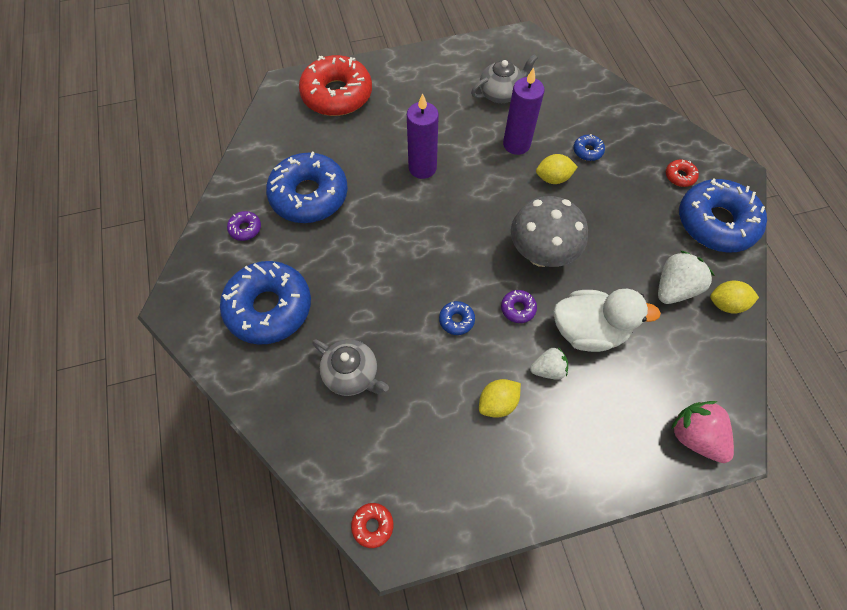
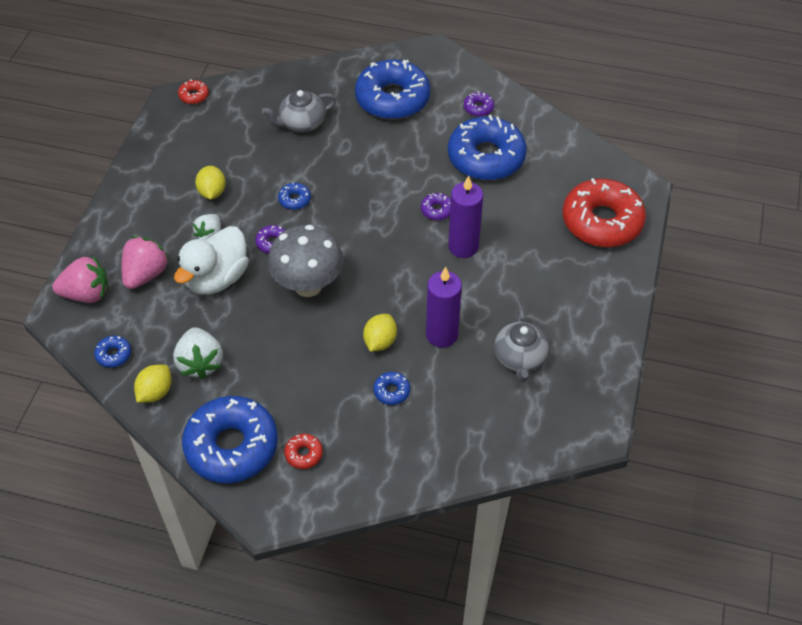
camera: 120 degrees right, 10 degrees down
none -> blue donut [94,336,131,368]
none -> pink strawberry [121,236,169,289]
none -> purple donut [421,193,451,220]

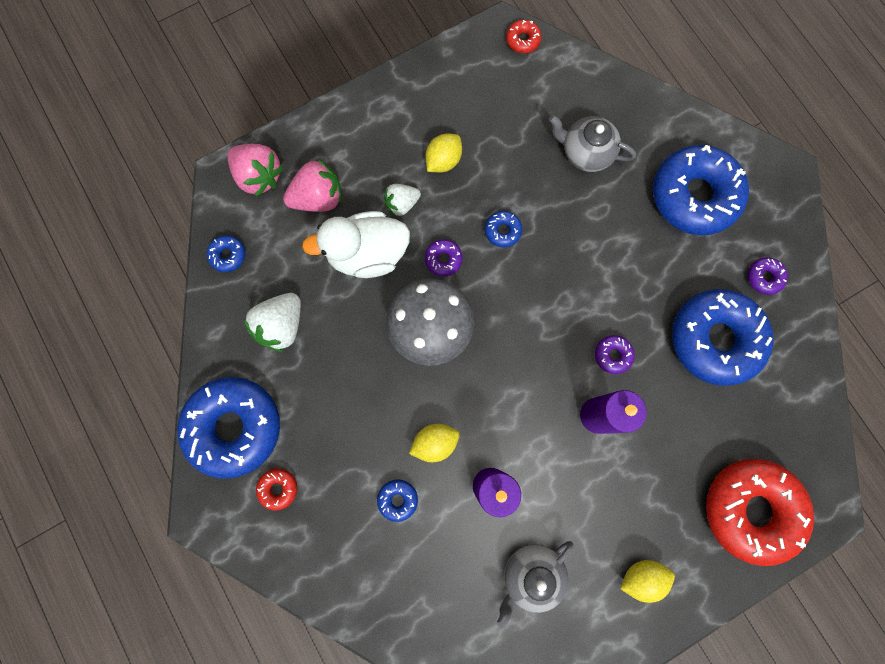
camera: 45 degrees right, 25 degrees up
yellow lemon [134,365,171,403] -> yellow lemon moved to [620,560,675,603]

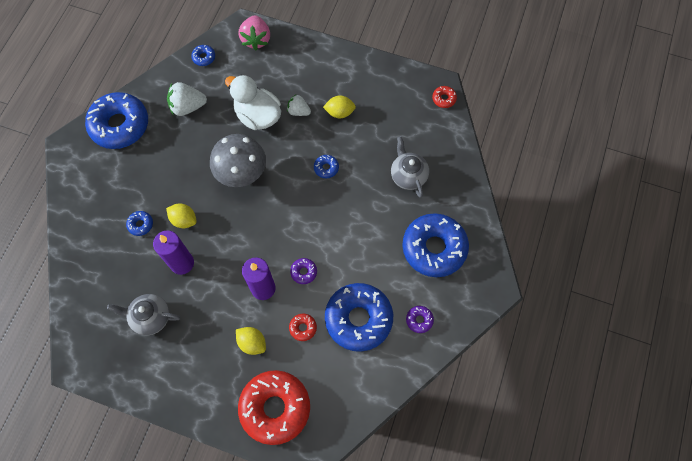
camera: 50 degrees right, 10 degrees down
red donut [256,468,297,510] -> red donut moved to [289,314,317,341]
pink strawberry [283,158,342,212] -> none
purple donut [425,239,463,276] -> none
yellow lemon [620,560,675,603] -> yellow lemon moved to [236,327,266,355]

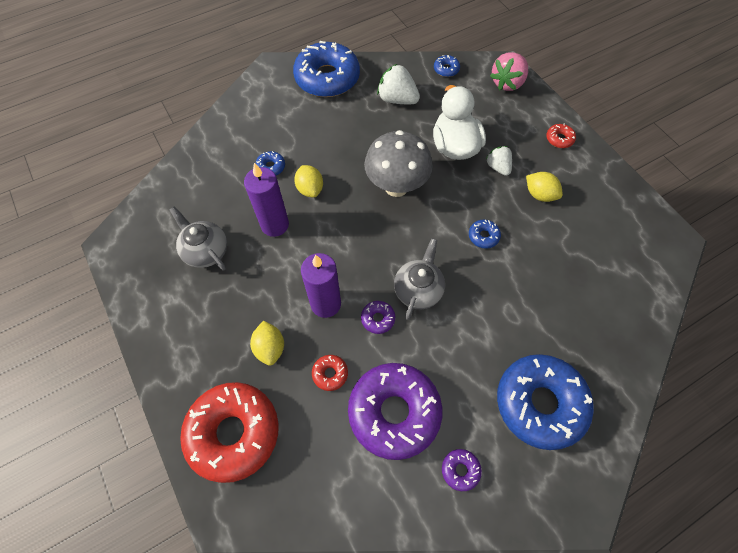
camera: 40 degrees right, 5 degrees down
blue donut [325,283,393,352] -> purple donut [348,363,442,460]
grey teapot [391,136,429,198] -> grey teapot moved to [394,238,445,320]
red donut [432,86,457,108] -> red donut moved to [546,124,576,148]

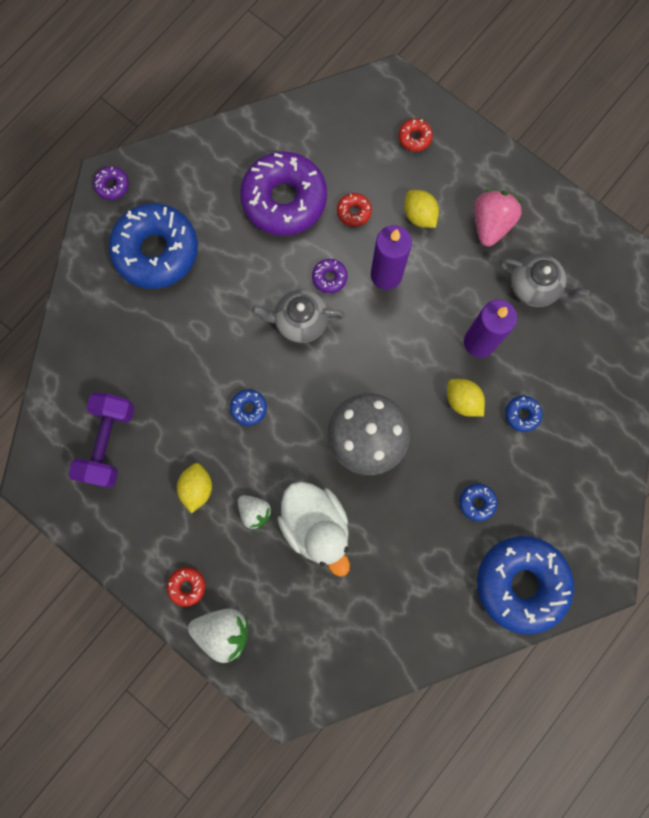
camera: 160 degrees right, 15 degrees up
red donut [180,382,279,483] -> red donut [398,119,433,152], size x0.41
white strawberry [377,64,420,104] -> white strawberry moved to [188,608,248,663]
grey teapot [394,238,445,320] -> grey teapot turned 90 degrees clockwise [252,289,345,343]
blue donut [434,55,460,77] -> blue donut moved to [459,484,497,522]
purple donut [442,449,482,491] -> purple donut moved to [93,166,129,200]
pink strawberry [490,52,528,91] -> pink strawberry moved to [474,190,522,247]
yellow lemon [526,172,563,202] -> yellow lemon turned 75 degrees clockwise [177,463,212,513]
none -> purple dumbbell [68,392,135,488]

